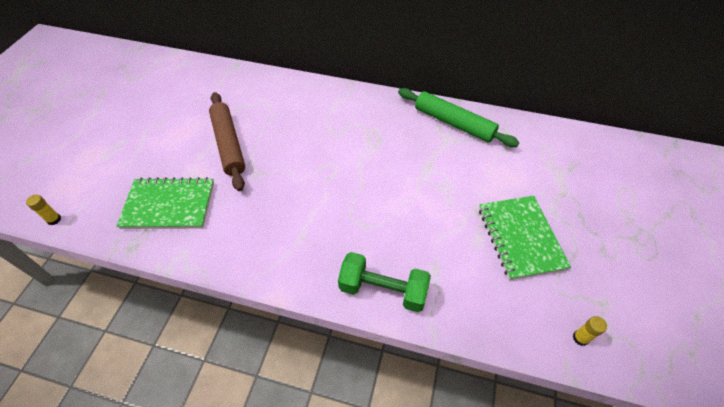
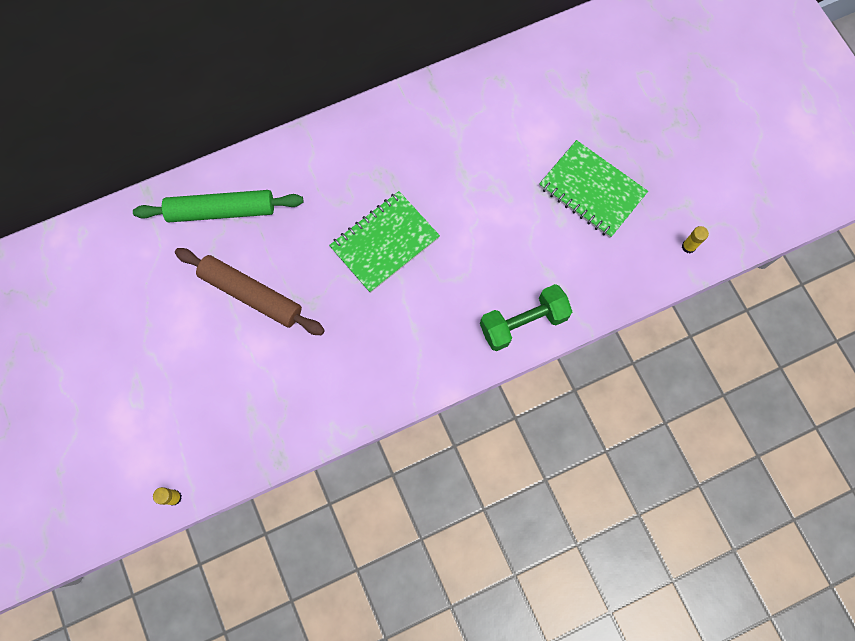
camera: 40 degrees left, 20 degrees up
green notebook [117,177,214,229] -> green notebook moved to [329,191,440,293]
green rolling pin [398,88,520,147] -> green rolling pin moved to [133,190,303,222]

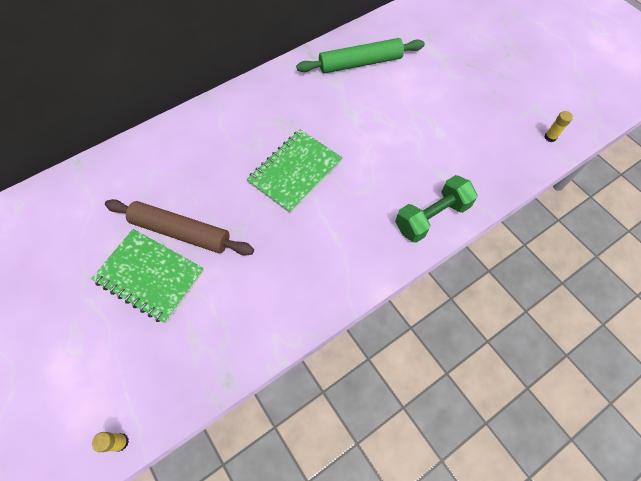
camera: 10 degrees left, 10 degrees down
green rolling pin [133,190,303,222] -> green rolling pin moved to [296,38,425,74]
green notebook [539,140,648,238] -> green notebook moved to [91,229,204,323]

